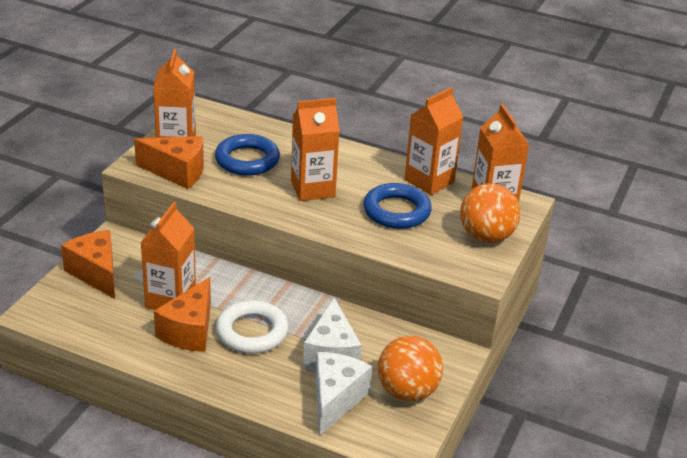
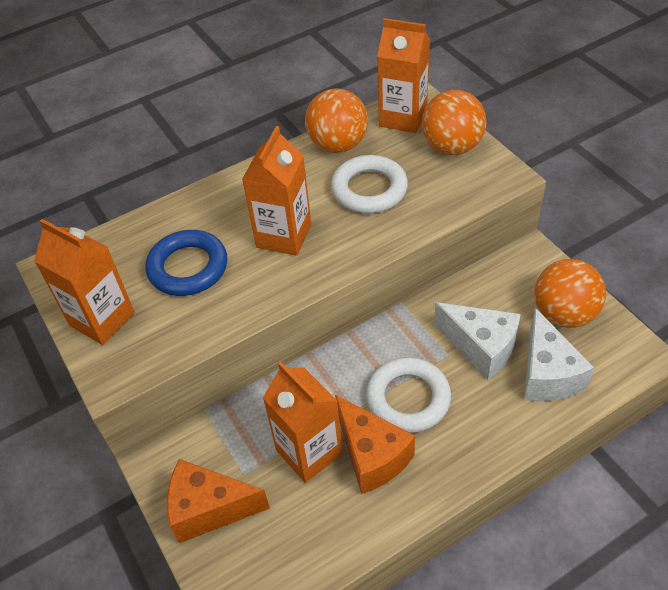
camera: 50 degrees left, 15 degrees up
orange cheese [134,136,204,189] -> none
white cheese [315,352,372,435] -> white cheese turned 150 degrees counterclockwise [524,308,594,401]
blue ring [363,183,432,229] -> white ring [331,155,408,213]
orange carton [405,87,463,195] -> orange ball [305,89,368,153]

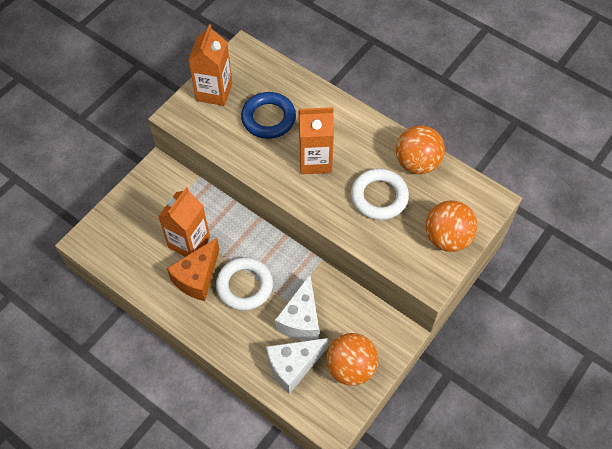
camera: 65 degrees right, 10 degrees up
orange cheese [167,459,270,543] -> none
orange carton [377,18,430,133] -> none

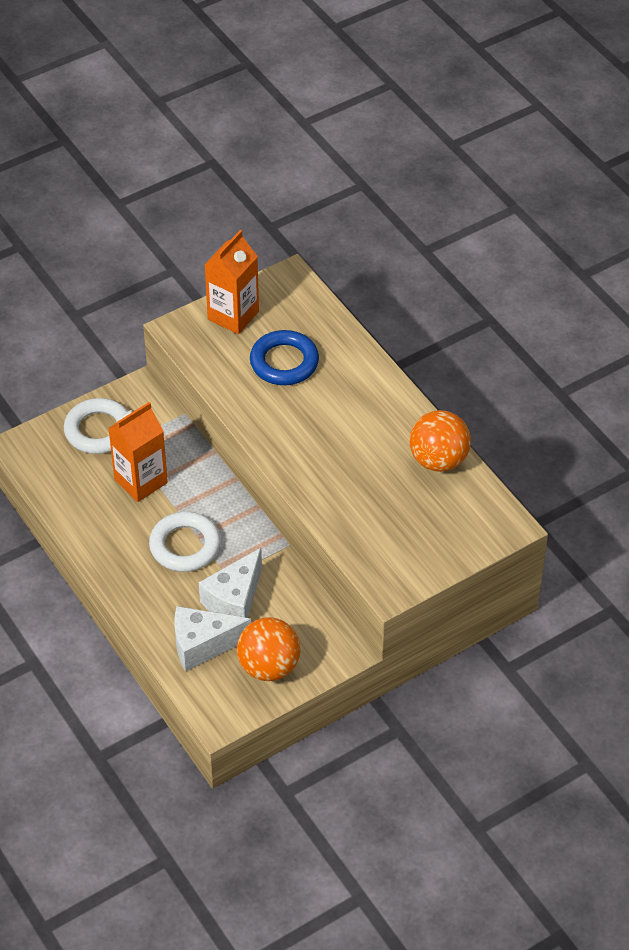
camera: 20 degrees right, 10 degrees down
orange cheese [166,238,219,301] -> none
orange carton [298,107,334,174] -> none
white ring [351,168,409,220] -> white ring moved to [64,398,128,454]
orange ball [425,200,478,252] -> none

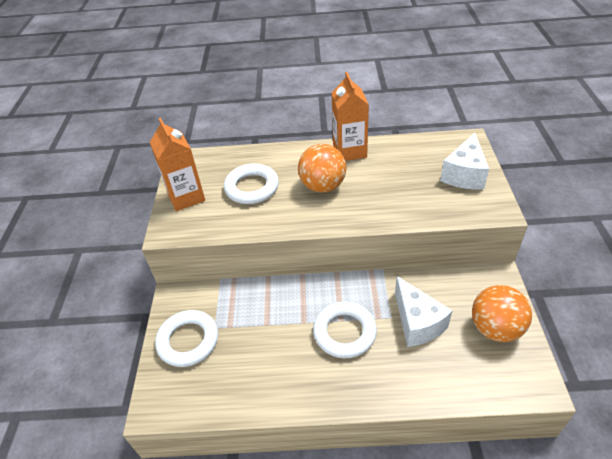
camera: 55 degrees left, 5 degrees down
orange carton [108,402,168,502] -> orange carton moved to [332,72,369,161]
white cheese [174,606,251,671] -> white cheese moved to [440,133,489,190]
blue ring [250,330,319,385] -> white ring [224,163,279,204]
orange ball [409,410,471,472] -> orange ball moved to [298,144,346,193]

